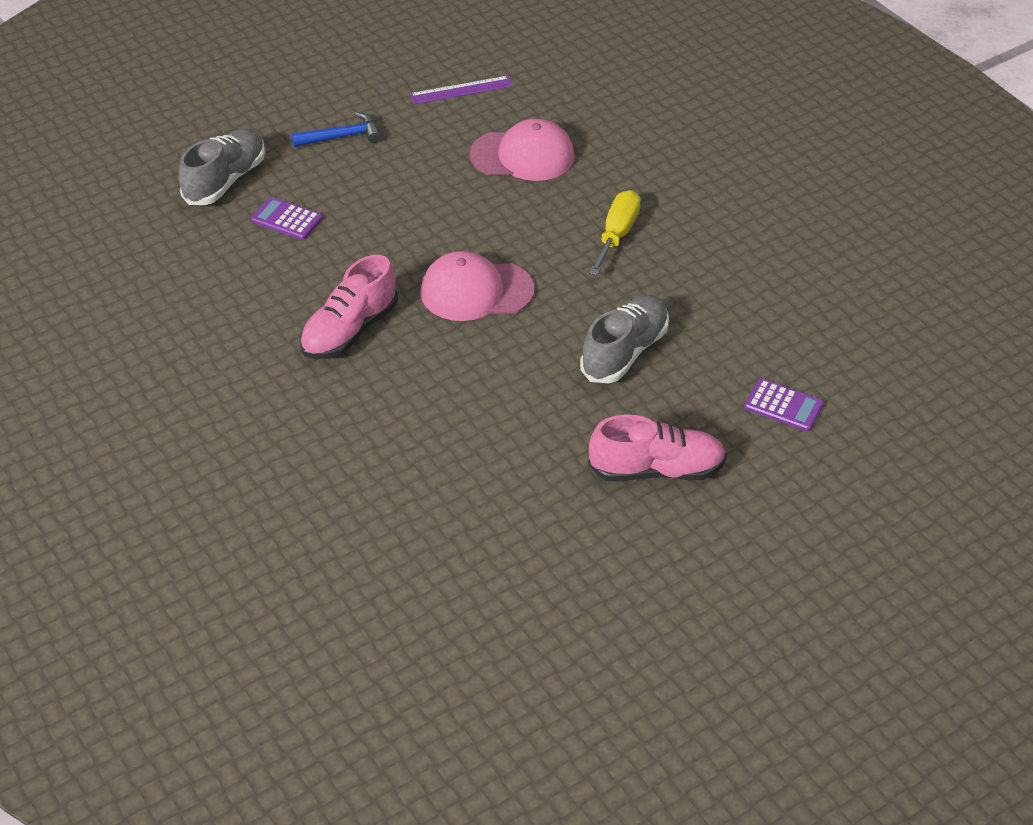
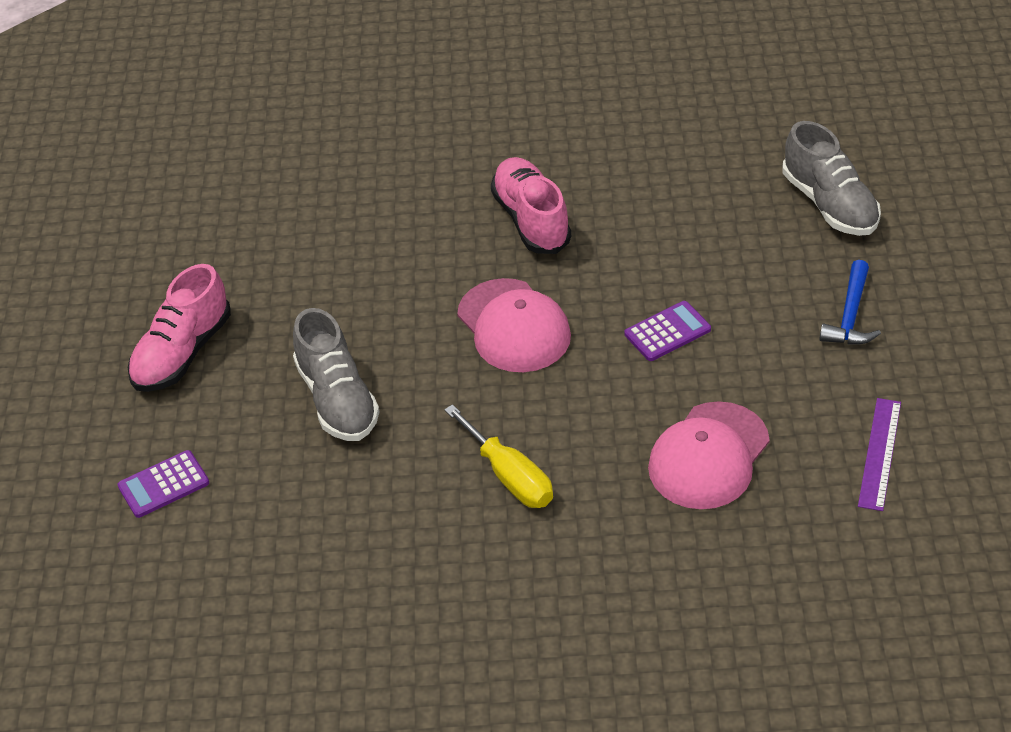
camera: 125 degrees right, 0 degrees up
purple calculator [251,197,323,240] -> purple calculator moved to [624,301,711,361]
pink cap [420,251,535,321] -> pink cap turned 120 degrees clockwise [457,278,571,372]

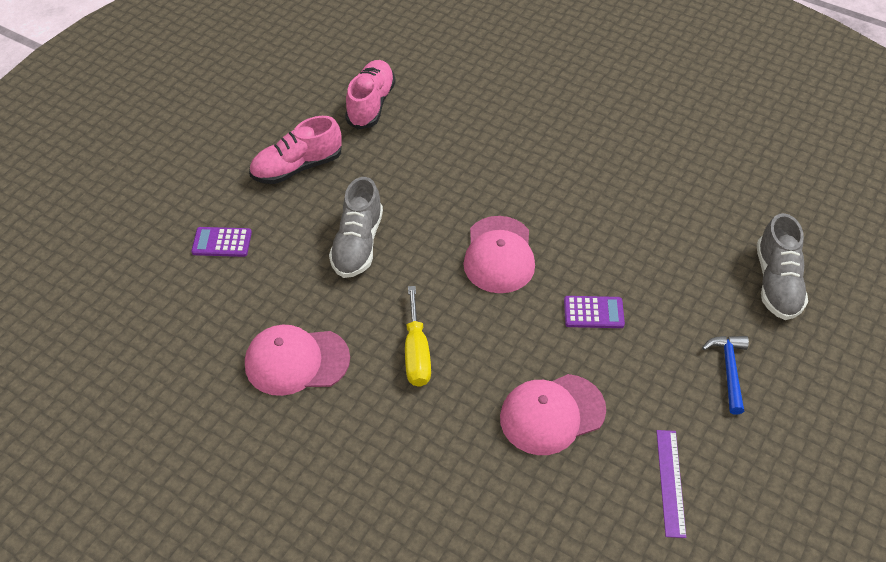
camera: 30 degrees right, 5 degrees up
pink shoe [491,157,571,254] -> pink shoe moved to [345,60,395,130]
blue hammer [819,260,881,345] -> blue hammer turned 135 degrees clockwise [702,336,749,415]
purple ruler [858,398,901,511] -> purple ruler turned 45 degrees counterclockwise [656,430,686,538]
none -> pink cap [245,325,350,396]

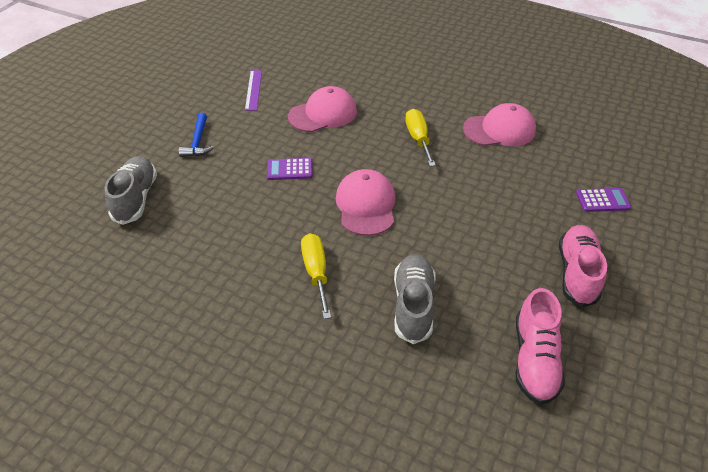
camera: 175 degrees right, 5 degrees down
pink shoe [249,116,342,184] -> pink shoe turned 45 degrees counterclockwise [559,225,607,307]
grey shoe [329,177,383,278] -> grey shoe moved to [394,254,435,344]
none -> yellow screwdriver [301,233,331,319]

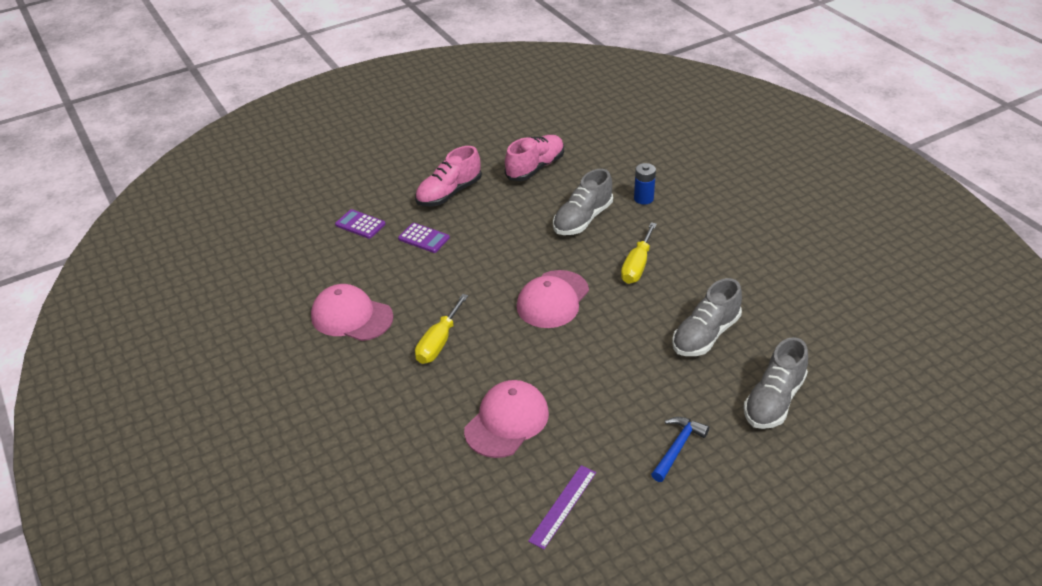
camera: 145 degrees left, 5 degrees down
purple calculator [267,158,313,180] -> purple calculator moved to [398,223,450,253]
pink cap [288,86,357,132] -> pink cap turned 120 degrees clockwise [464,380,549,458]
none -> blue battery [634,163,656,205]
none -> grey shoe [672,278,742,356]

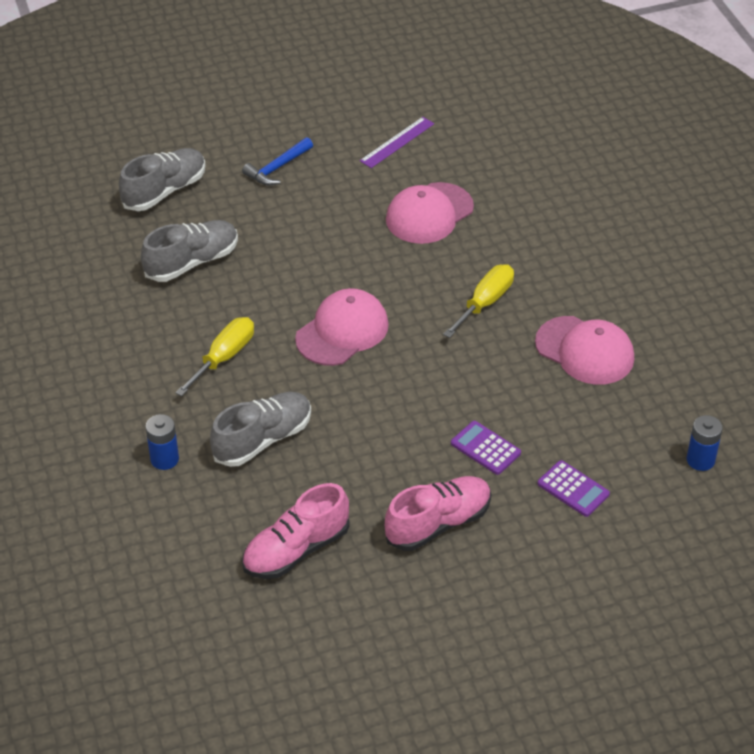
camera: 170 degrees left, 5 degrees up
none -> blue battery [686,415,723,471]

